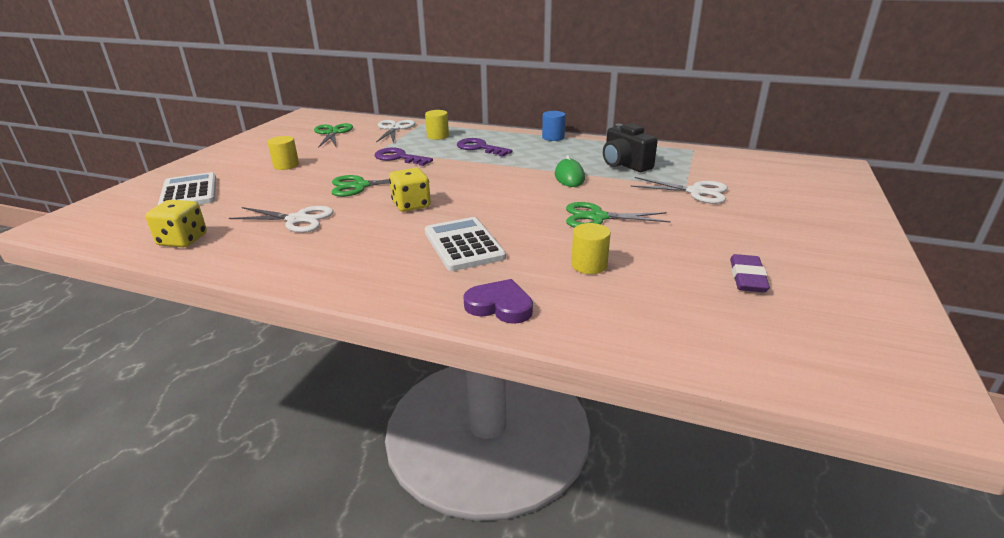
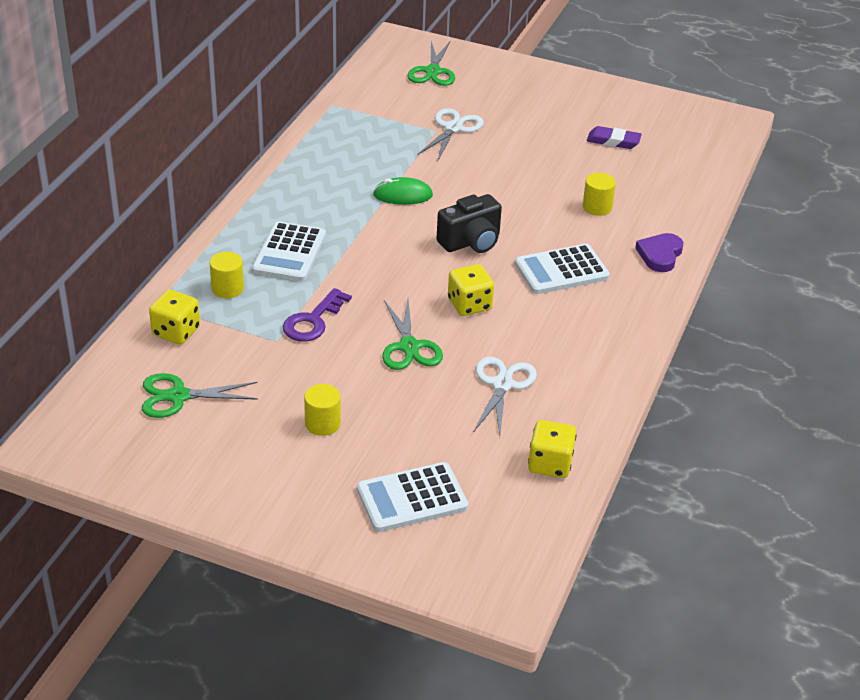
camera: 90 degrees left, 10 degrees up
white scissors [376,120,415,143] -> yellow dice [149,290,200,345]
purple key [457,138,512,157] -> white calculator [252,221,326,282]
blue cylinder [542,111,565,141] -> none
green scissors [566,202,671,228] -> green scissors moved to [408,41,455,86]
black camera [603,123,658,172] -> black camera moved to [437,194,502,253]

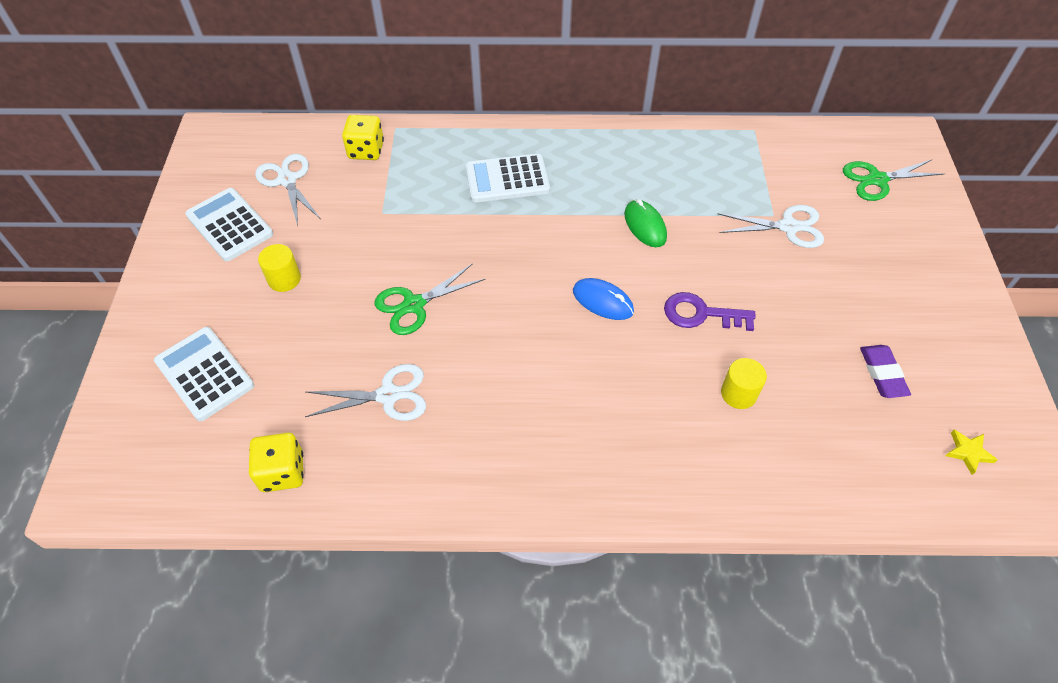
camera: 70 degrees right, 15 degrees up
green scissors [142,373,258,418] -> white scissors [255,154,321,226]
yellow cylinder [210,252,244,298] -> none
purple key [283,288,352,341] -> purple key moved to [664,292,756,331]
black camera [437,194,502,253] -> blue mouse [573,278,634,320]
yellow dice [448,264,494,316] -> none
white calculator [515,244,610,294] -> white calculator moved to [185,188,273,261]
purple heart [636,233,684,272] -> none
none -> yellow star [946,430,998,475]

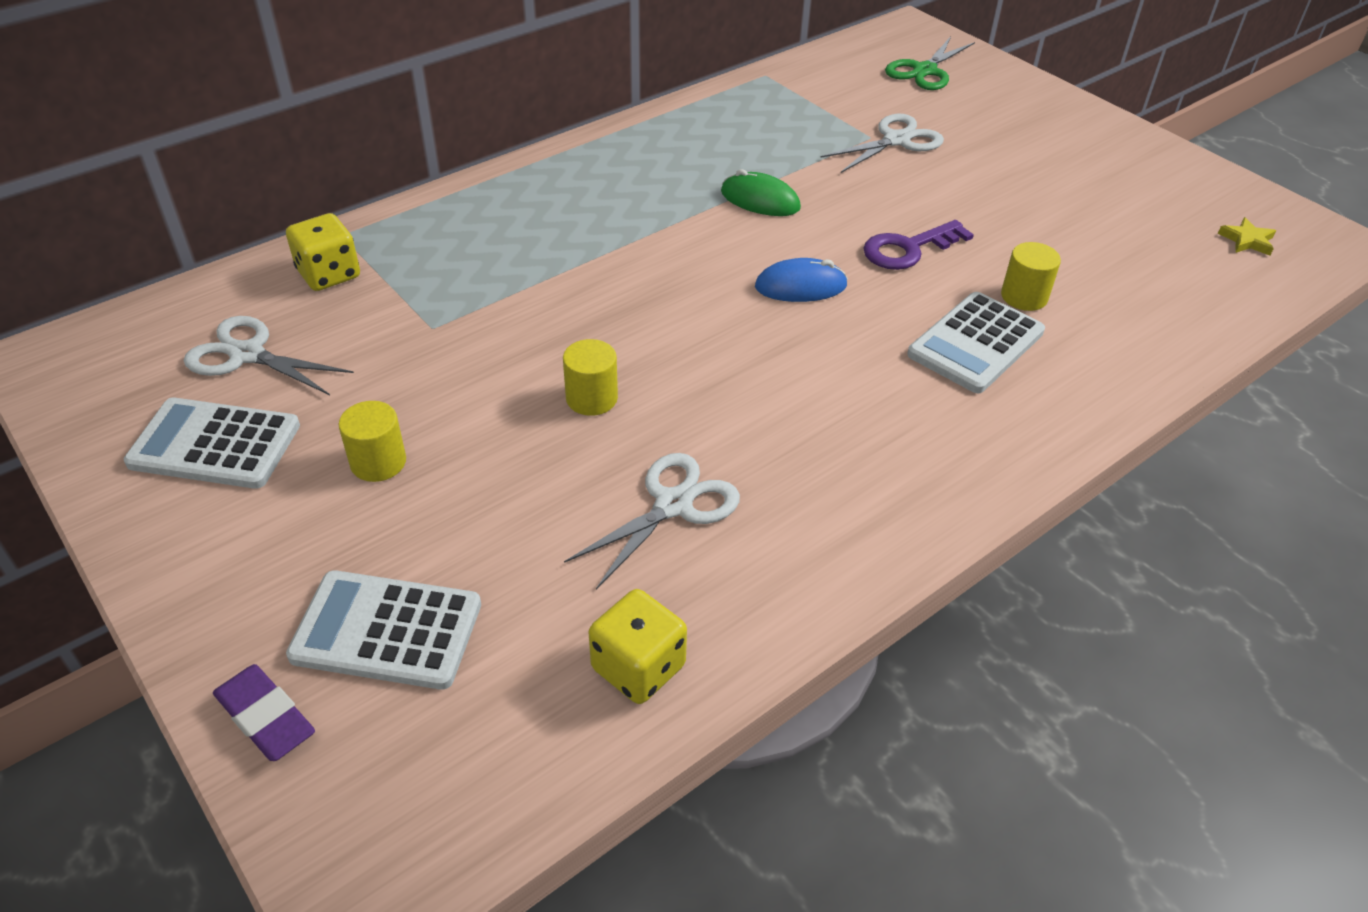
camera: 40 degrees left, 10 degrees down
green scissors [375,263,485,335] -> yellow cylinder [563,339,618,416]
white calculator [466,154,550,202] -> white calculator moved to [907,292,1045,393]
purple eraser [860,345,911,398] -> purple eraser moved to [213,664,315,761]

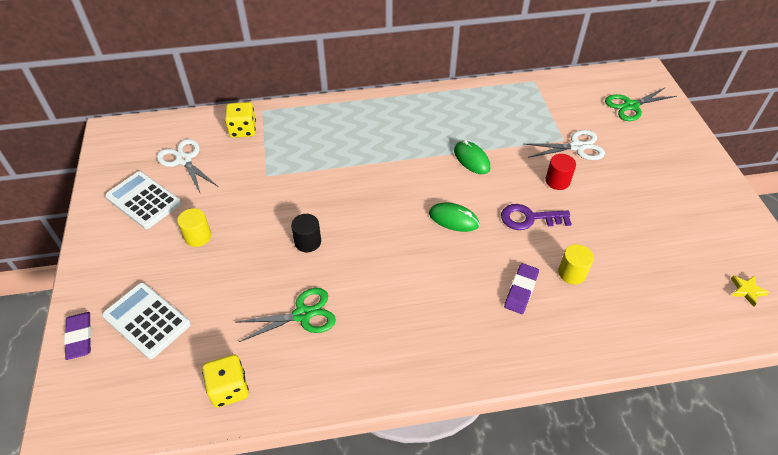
camera: 30 degrees right, 5 degrees up
yellow cylinder [563,339,618,416] -> black cylinder [291,214,321,252]
white scissors [564,453,740,590] -> green scissors [237,288,336,342]
blue mouse [755,258,848,302] -> green mouse [429,203,479,232]
white calculator [907,292,1045,393] -> purple eraser [504,263,539,314]
none -> red cylinder [545,154,576,190]

